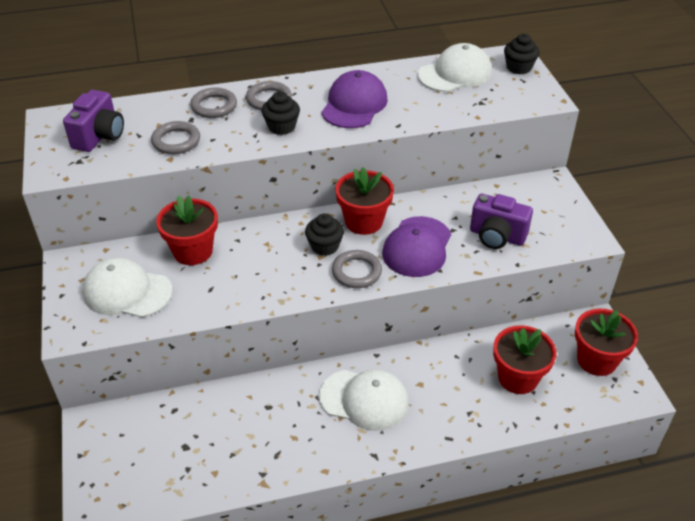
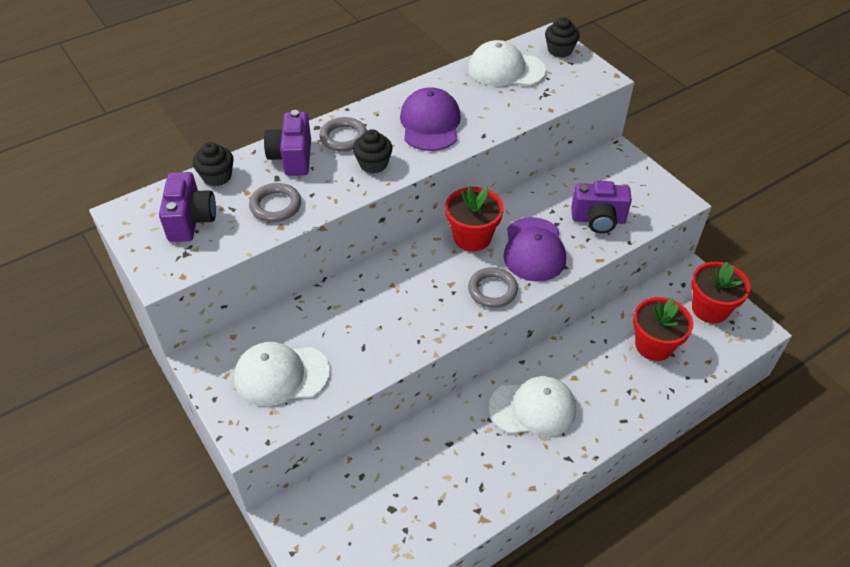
camera: 20 degrees left, 5 degrees up
red flower pot [156,195,218,265] -> none
grey ring [190,87,237,118] -> purple camera [264,110,311,176]
black cupcake [305,213,344,256] -> black cupcake moved to [193,142,234,186]
white cap [418,43,492,92] -> white cap turned 120 degrees counterclockwise [468,40,546,86]

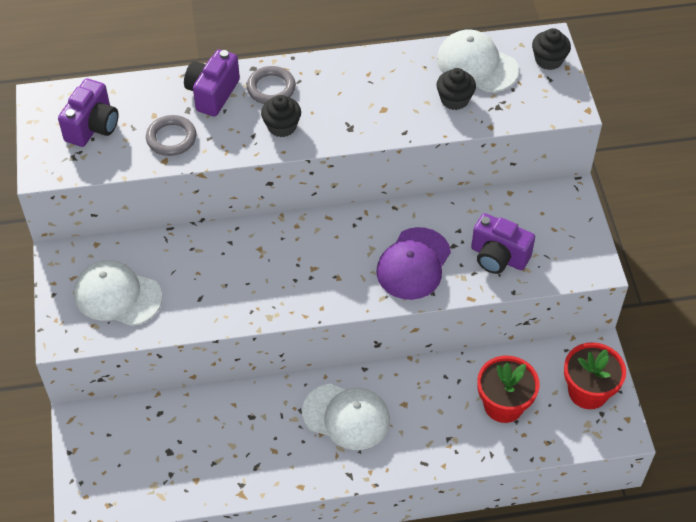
camera: 25 degrees right, 5 degrees up
black cupcake [193,142,234,186] -> black cupcake moved to [436,68,476,110]
purple cap [400,87,461,151] -> none
red flower pot [445,187,504,251] -> none
grey ring [468,267,518,308] -> none

